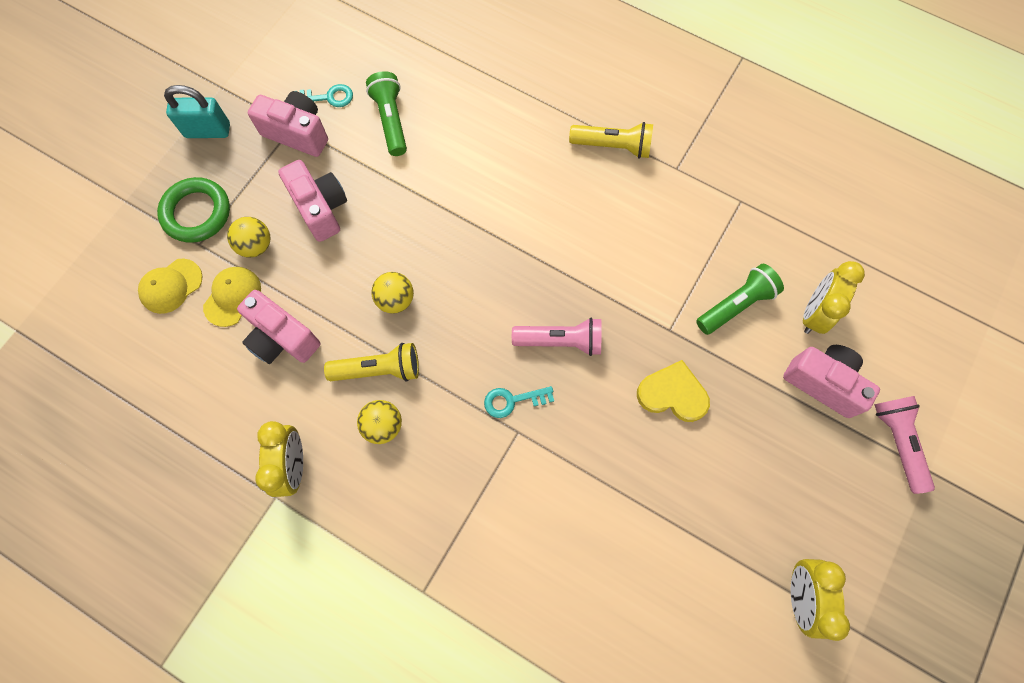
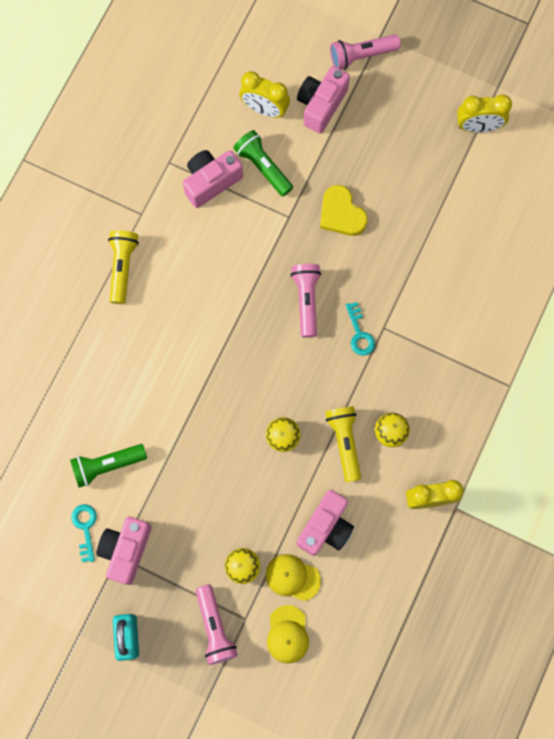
camera: 95 degrees left, 5 degrees up
yellow cap [138,259,203,314] -> yellow cap turned 45 degrees clockwise [267,605,309,664]
green ring [157,177,230,243] -> pink flashlight [196,584,238,665]
pink camera [278,160,347,242] -> pink camera moved to [183,150,243,208]
yellow heart [637,360,710,422] -> yellow heart turned 45 degrees counterclockwise [320,185,368,236]

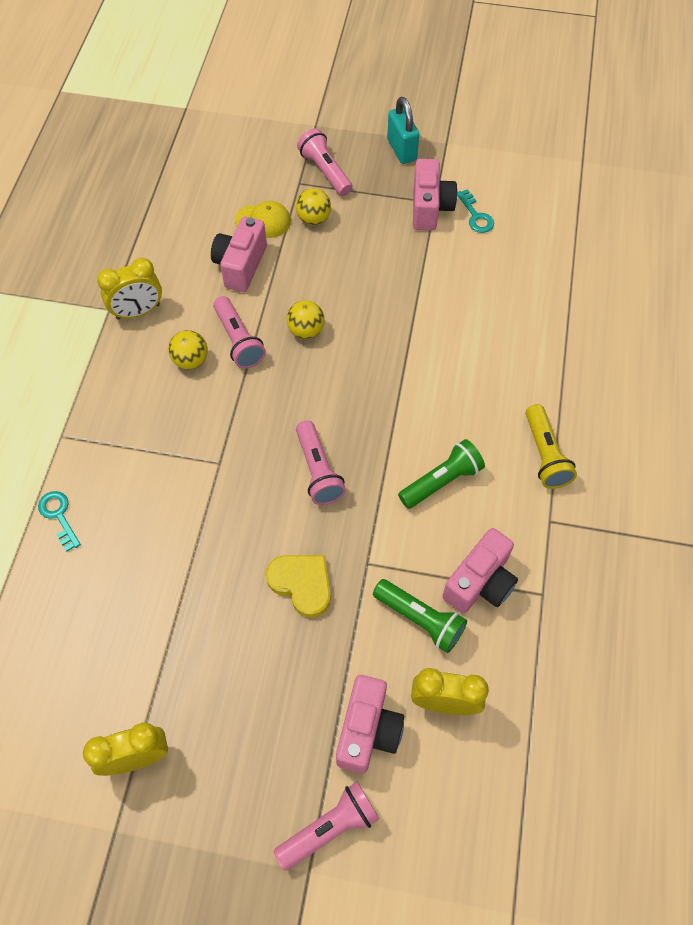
camera: 165 degrees right, 15 degrees down
green flashlight [70,444,147,488] -> green flashlight moved to [398,439,485,509]
yellow cap [267,605,309,664] -> none
yellow flashlight [325,406,361,482] -> pink flashlight [213,296,266,369]
turquoise key [345,302,375,356] -> turquoise key moved to [38,491,81,552]

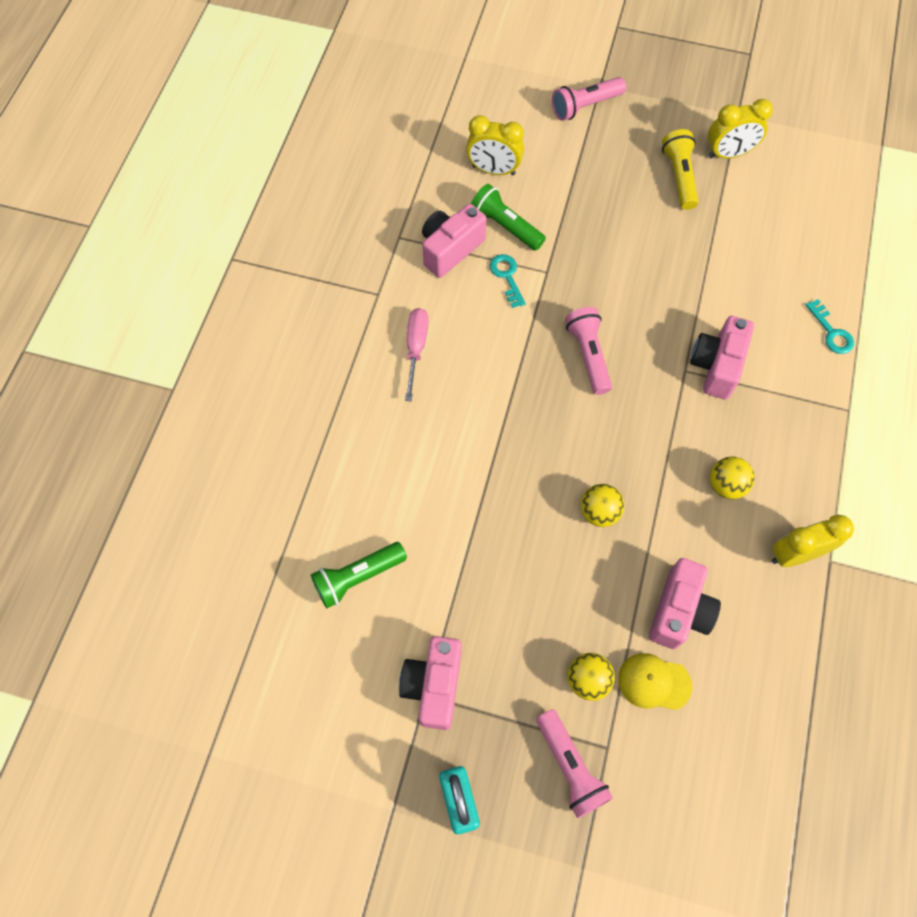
camera: 175 degrees left, 5 degrees up
pink flashlight [213,296,266,369] -> none
yellow heart [265,555,331,618] -> none
pink camera [336,675,404,773] -> pink camera moved to [690,316,754,399]
green flashlight [398,439,485,509] -> green flashlight moved to [311,542,407,608]
turquoise key [457,189,494,233] -> turquoise key moved to [490,254,526,308]
yellow flashlight [526,404,577,489] -> yellow flashlight moved to [662,129,699,210]
none -> pink screwdriver [405,308,429,401]

